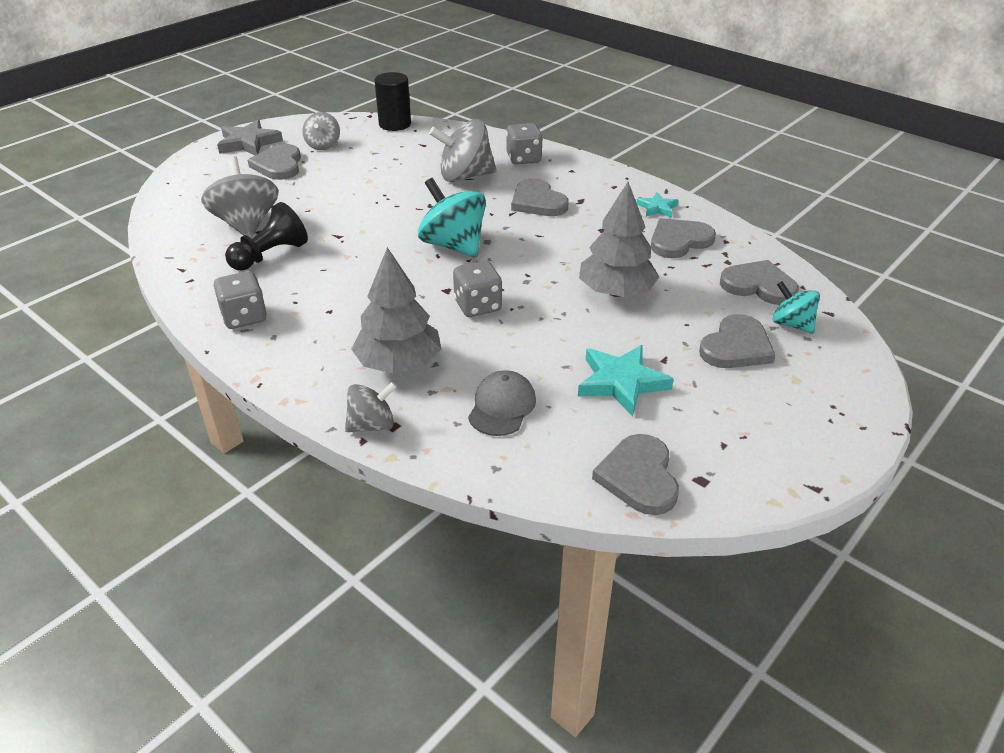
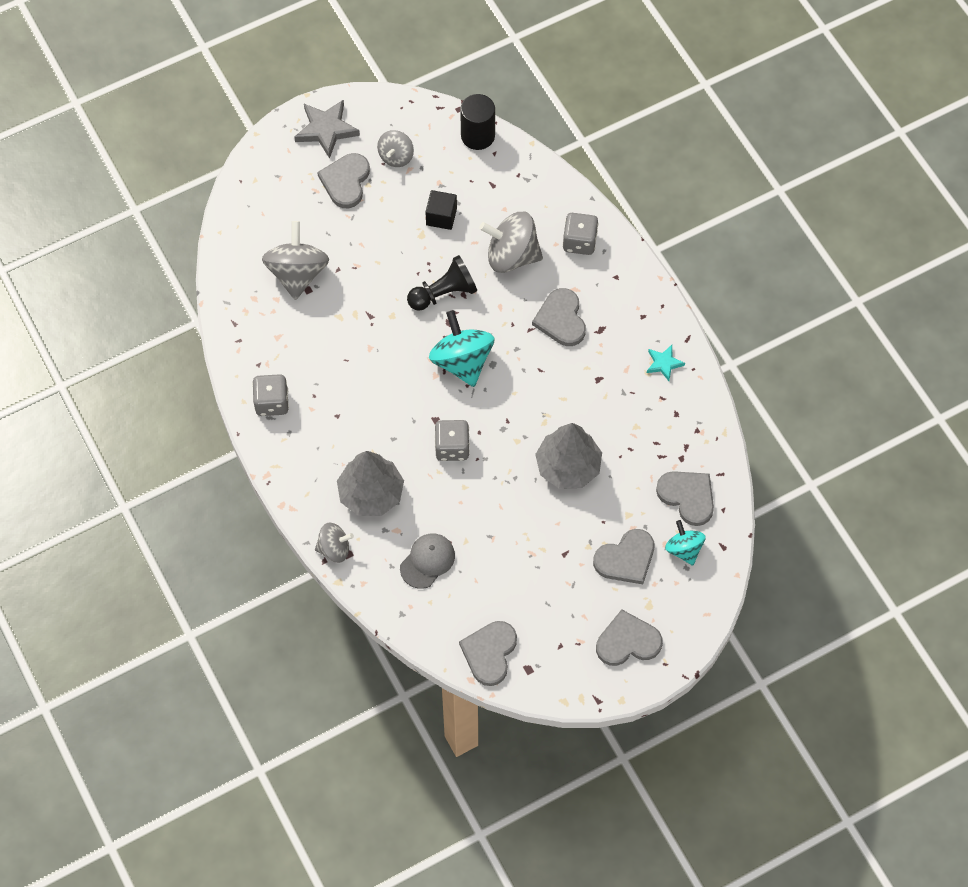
camera: 20 degrees right, 25 degrees up
black pawn [225,202,308,271] -> black pawn moved to [407,255,477,311]
turquoise star [578,345,674,416] -> none
grey heart [651,218,716,258] -> grey heart moved to [596,609,663,666]
none -> black cube [426,190,457,230]

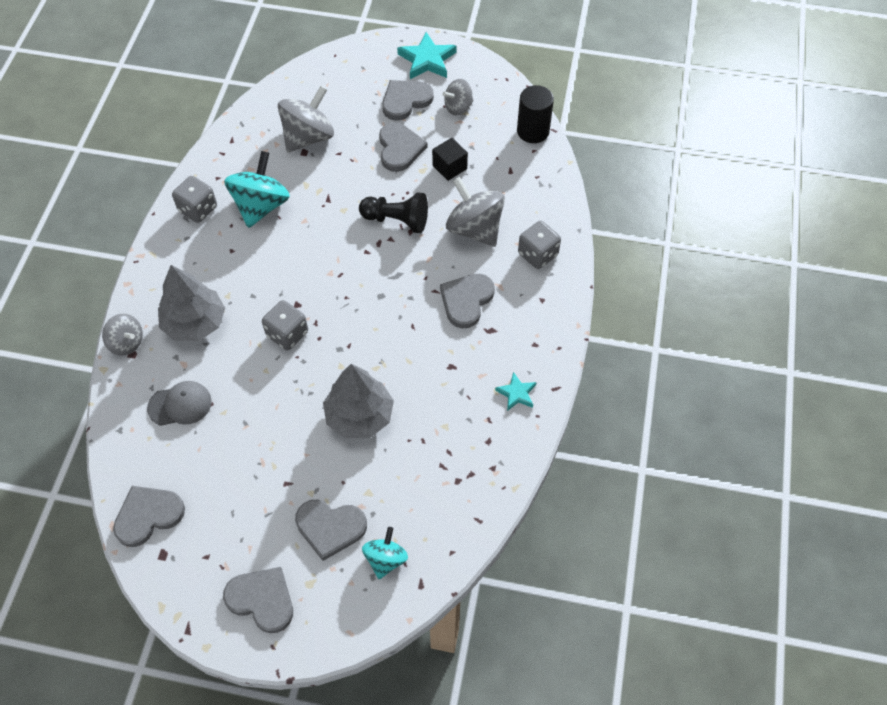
camera: 40 degrees right, 5 degrees down
grey star [294,99,360,159] -> turquoise star [397,32,457,79]
turquoise spinning top [429,310,494,387] -> turquoise spinning top moved to [224,151,290,228]
grey heart [656,471,714,526] -> grey heart moved to [379,123,428,172]

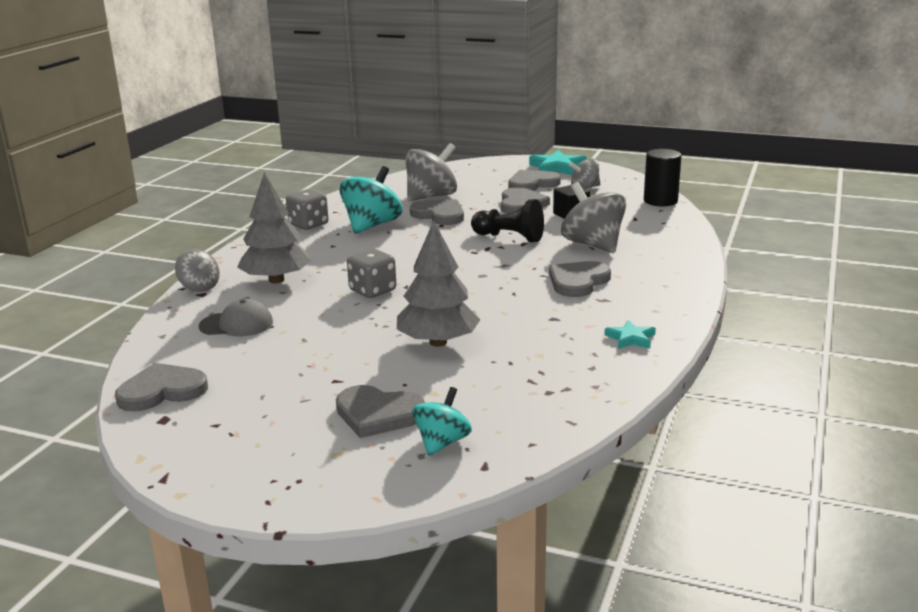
camera: 10 degrees right, 35 degrees down
grey heart [223,567,293,633] -> grey heart moved to [410,199,464,225]
grey dice [518,221,561,269] -> none

